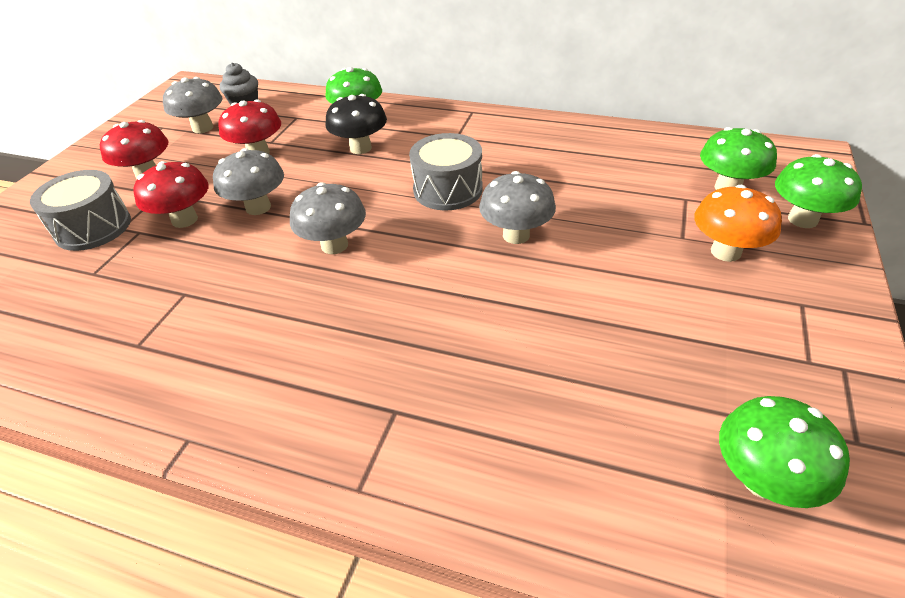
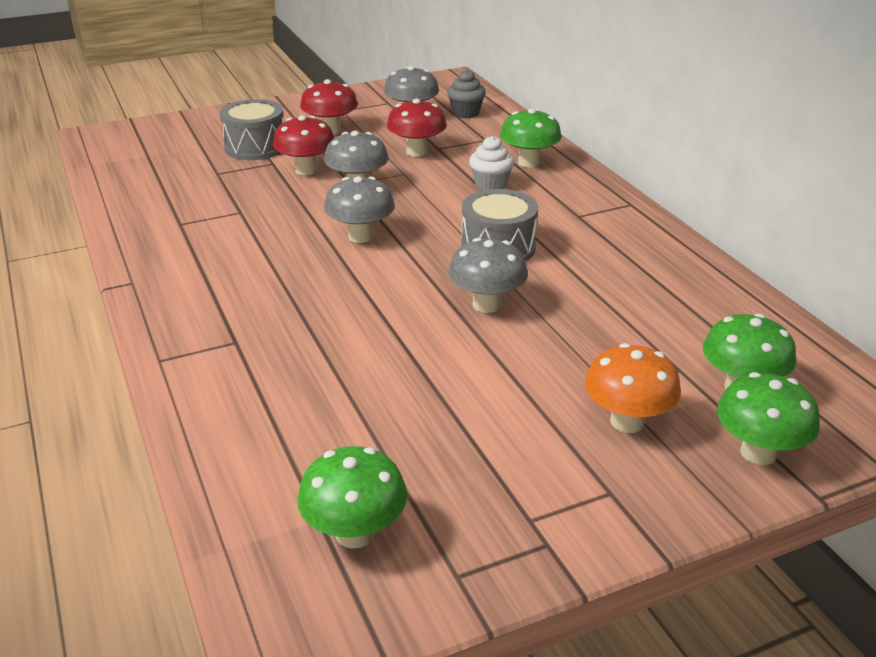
camera: 45 degrees right, 10 degrees down
black mushroom [326,94,387,154] -> white cupcake [469,136,514,190]

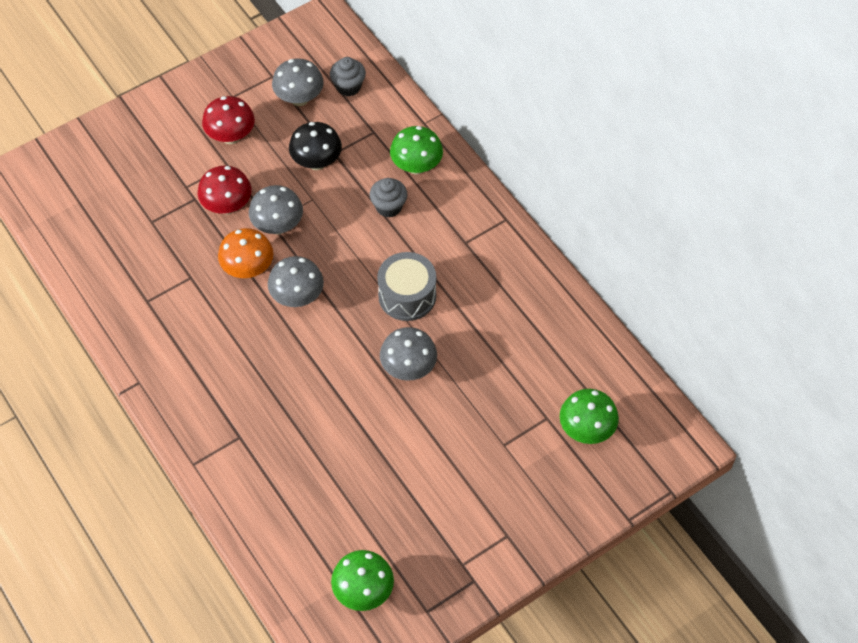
camera: 10 degrees left, 25 degrees up
grey drum [220,99,284,160] -> none
red mushroom [387,99,447,157] -> black mushroom [289,122,342,170]
white cupcake [469,136,514,190] -> grey cupcake [370,178,407,218]
orange mushroom [585,343,681,433] -> orange mushroom moved to [218,228,273,278]
green mushroom [717,372,820,465] -> none

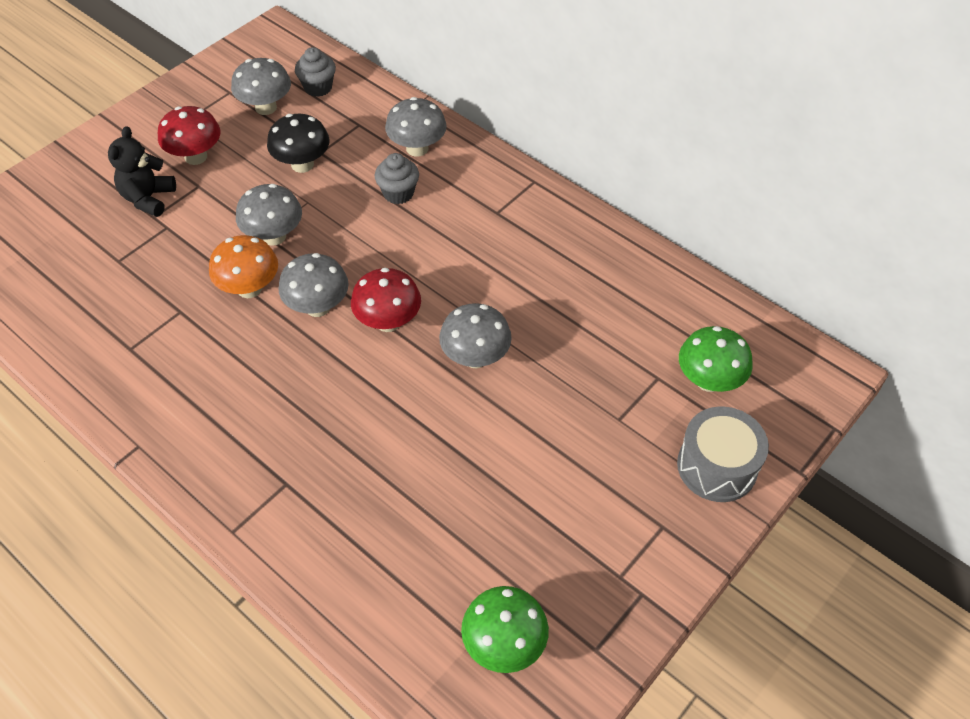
camera: 15 degrees left, 5 degrees down
red mushroom [198,166,252,214] -> red mushroom moved to [351,268,421,332]
grey drum [377,252,436,321] -> grey drum moved to [677,406,769,502]
green mushroom [390,126,443,175] -> grey mushroom [385,97,447,157]
none -> black teddy bear [108,126,176,217]

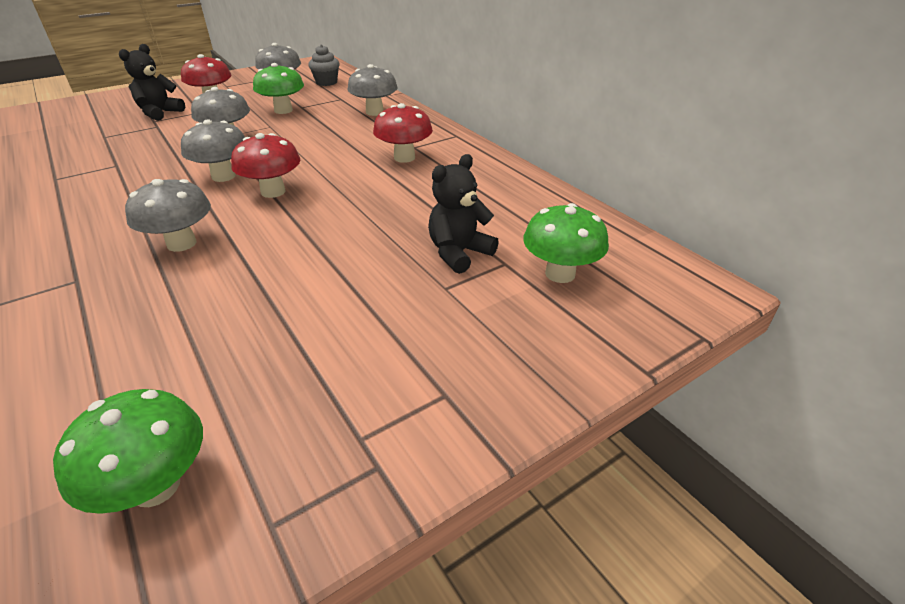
camera: 15 degrees right, 15 degrees down
orange mushroom [209,235,278,298] -> none
black mushroom [267,114,330,173] -> green mushroom [253,63,304,114]
grey cupcake [375,153,419,204] -> none
grey mushroom [439,303,512,369] -> grey mushroom moved to [125,179,211,252]
grey drum [677,406,769,502] -> none
none -> red mushroom [373,103,433,163]
none -> black teddy bear [428,154,499,274]

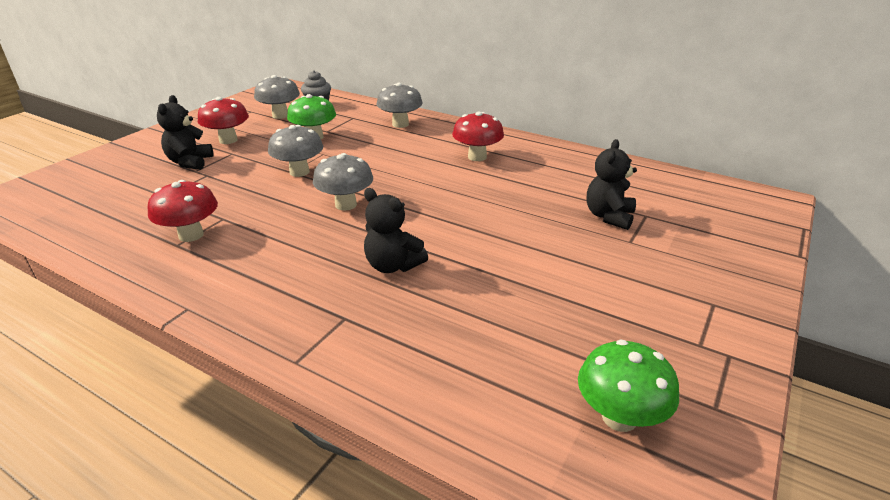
camera: 25 degrees left, 5 degrees down
grey mushroom [125,179,211,252] -> black teddy bear [364,188,428,273]
red mushroom [231,133,300,198] -> red mushroom moved to [148,180,218,242]
green mushroom [523,203,609,283] -> none

